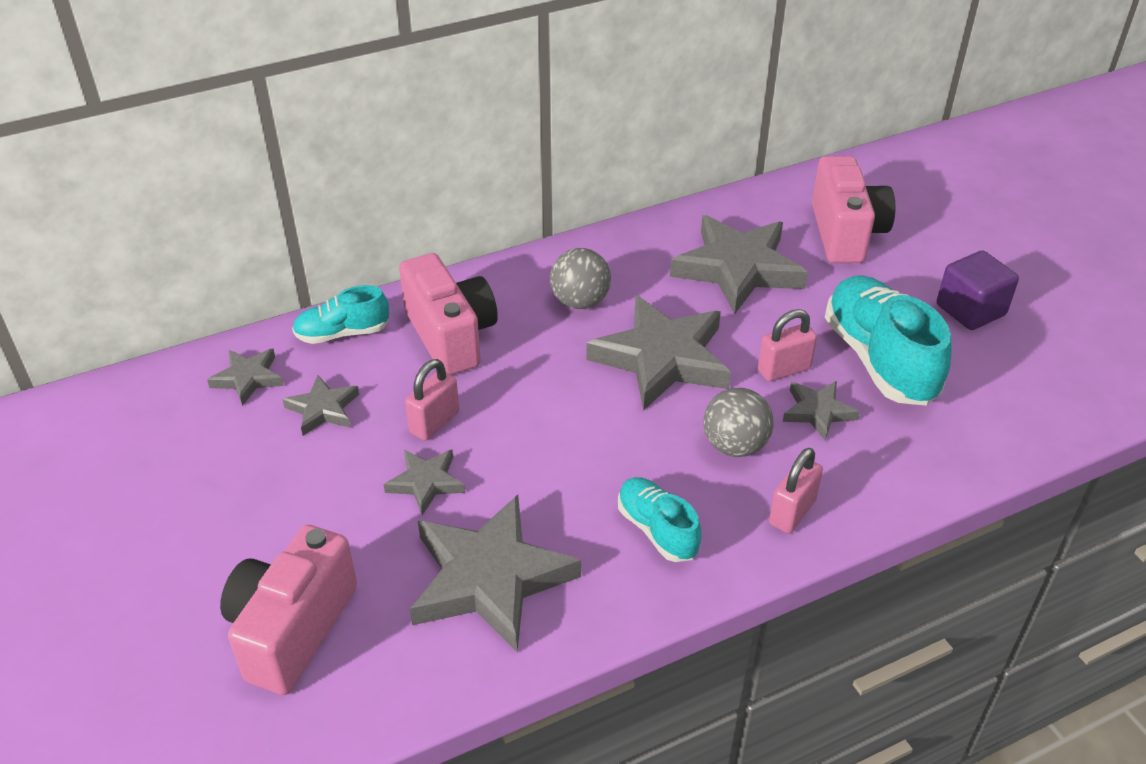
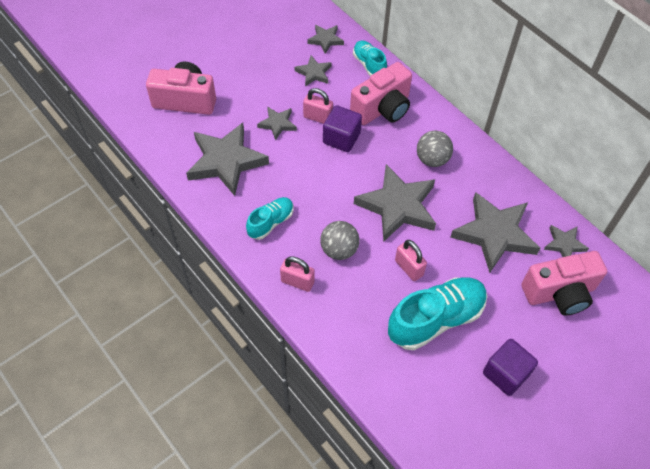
camera: 75 degrees right, 15 degrees up
grey star [783,381,860,440] -> grey star moved to [544,225,589,257]
none -> purple cube [323,105,362,152]

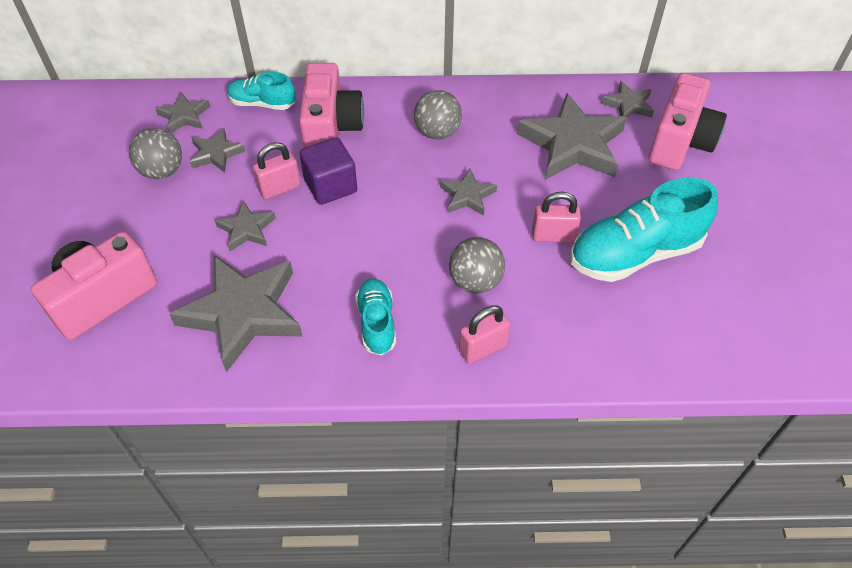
camera: 50 degrees left, 5 degrees down
grey star [354,164,436,242] -> grey star [440,169,497,216], size x0.50
turquoise shoe [388,277,487,350] -> turquoise shoe turned 120 degrees counterclockwise [570,177,718,282]
purple cube [483,339,538,396] -> none
none -> grey ball [129,128,182,179]

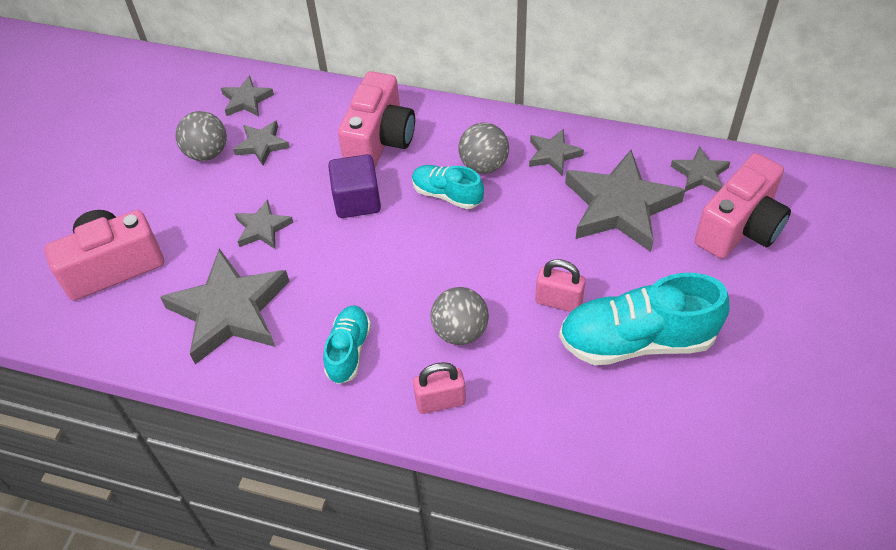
camera: 20 degrees right, 0 degrees up
turquoise shoe [227,72,296,110] -> turquoise shoe moved to [412,165,484,209]
pink padlock [253,142,301,199] -> none
grey star [440,169,497,216] -> grey star moved to [529,129,584,175]

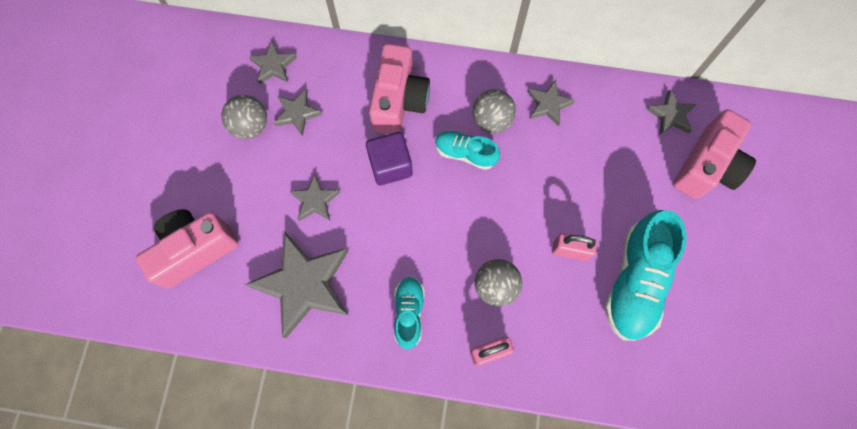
camera: 10 degrees left, 20 degrees up
turquoise shoe [559,273,729,365] -> turquoise shoe turned 60 degrees counterclockwise [605,210,686,341]
grey star [565,150,685,252] -> none

